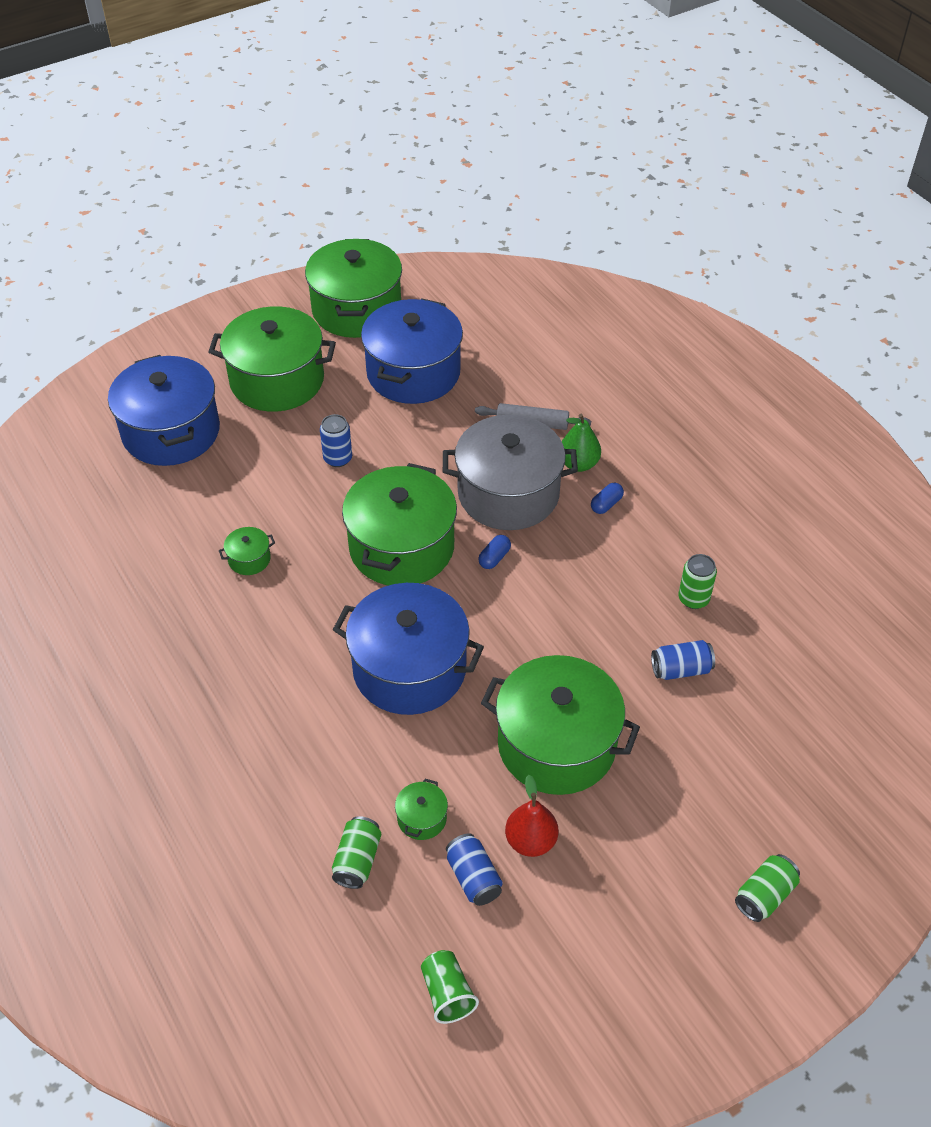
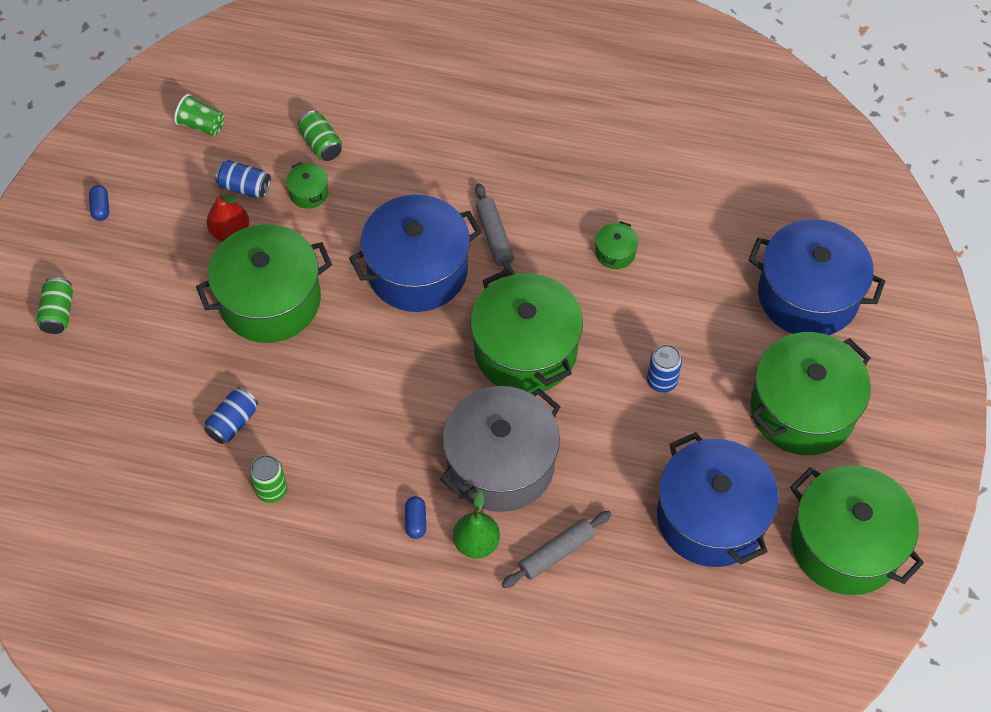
camera: 135 degrees right, 10 degrees up
blue capsule [478,535,511,569] -> blue capsule moved to [89,185,109,221]
none -> grey rolling pin [475,183,515,277]

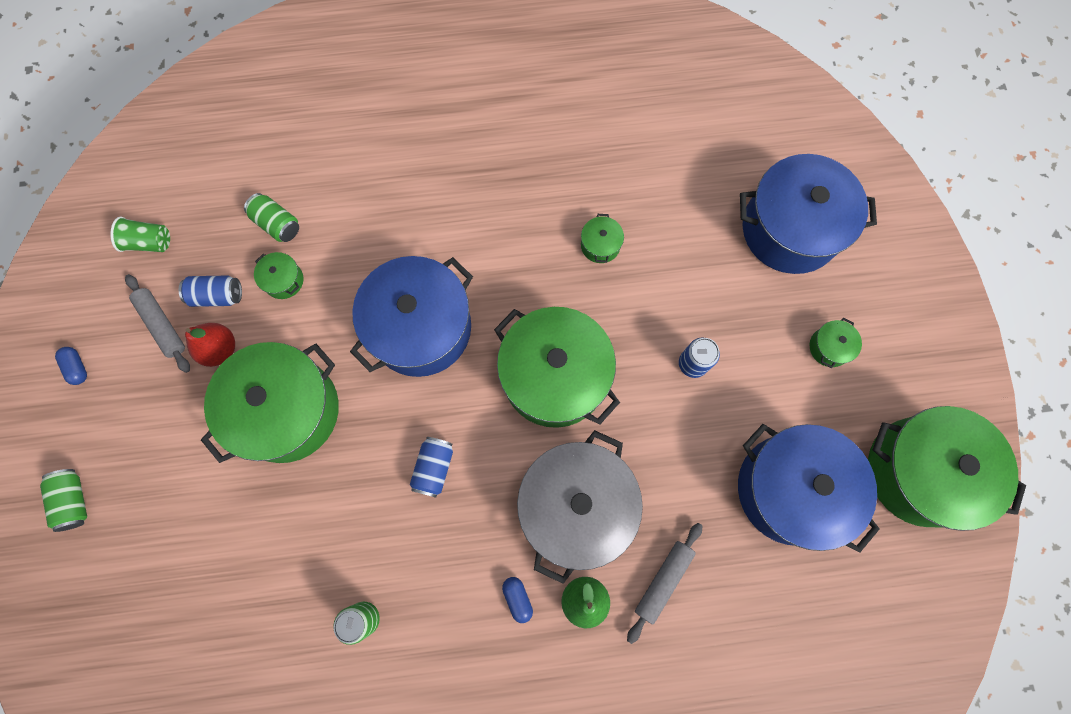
camera: 20 degrees left, 15 degrees up
blue can [204,387,258,444] -> blue can moved to [410,437,453,498]
grey rolling pin [475,183,515,277] -> grey rolling pin moved to [125,274,190,373]
green pot [750,332,871,455] -> green pot [809,318,862,368], size x0.40

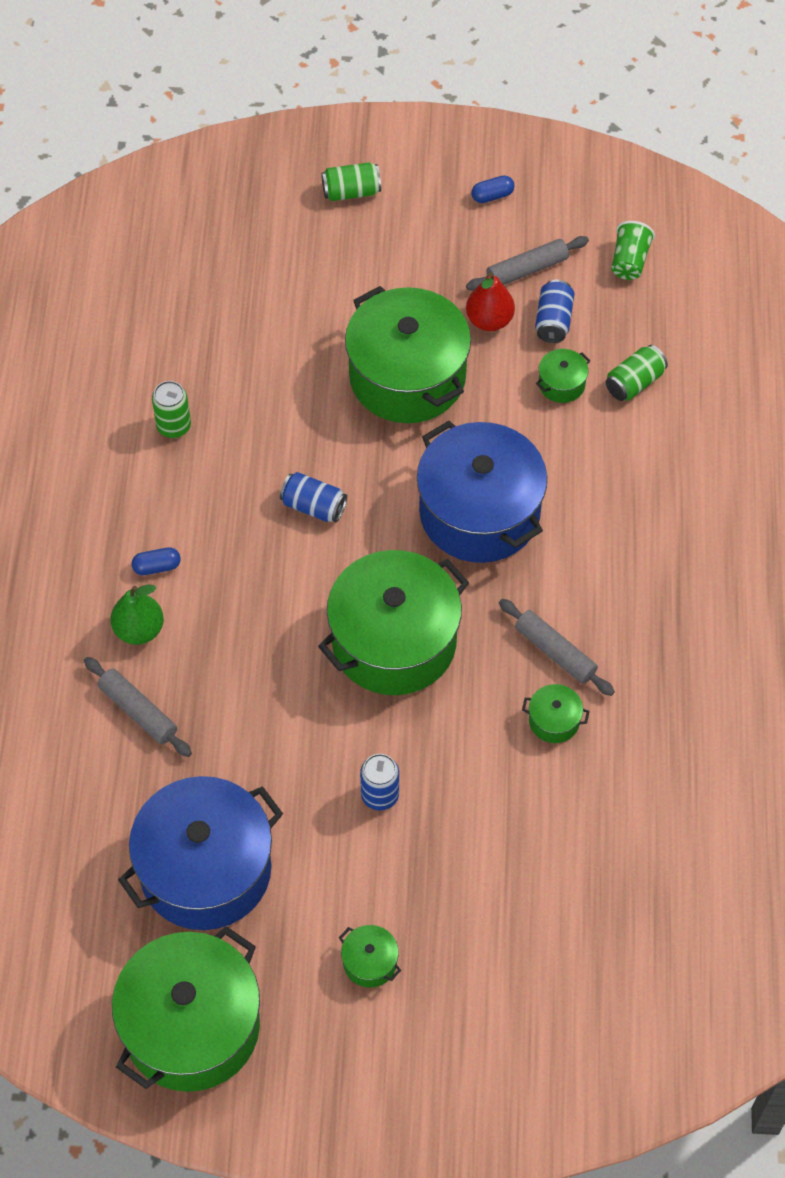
camera: 100 degrees right, 15 degrees down
grey pot [517,430,643,584] -> none
blue pot [740,154,877,274] -> none
none -> grey rolling pin [499,599,615,696]

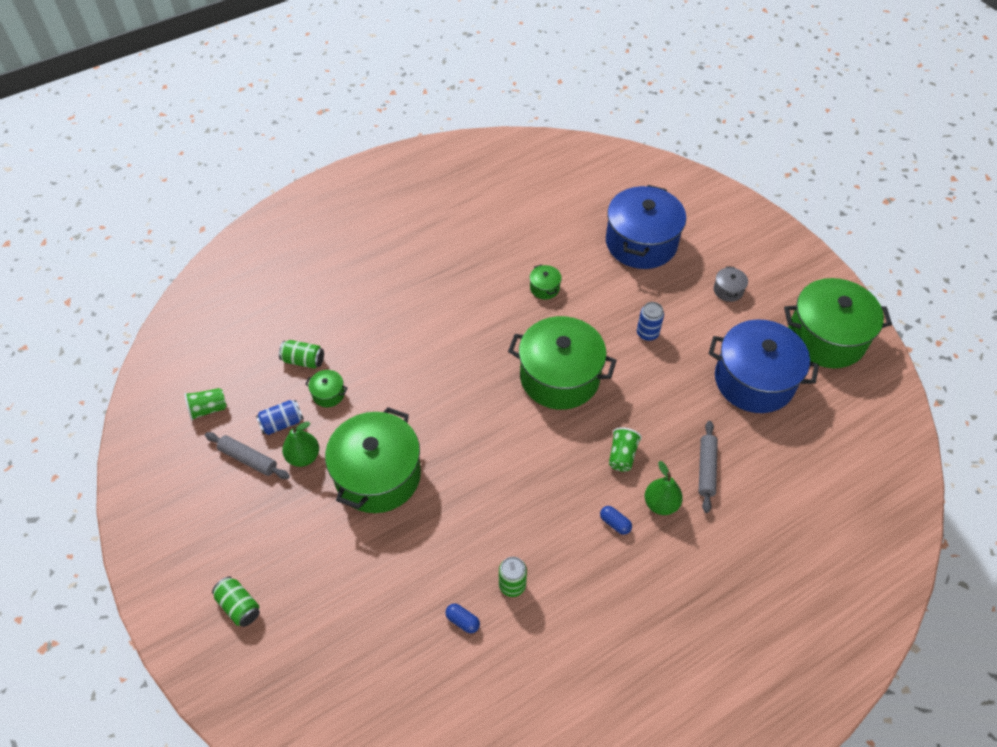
camera: 125 degrees left, 5 degrees down
blue can [280,472,347,522] -> none
green pot [339,925,401,987] -> grey pot [714,266,748,302]
blue pot [417,421,547,563] -> blue pot moved to [606,185,686,269]
red pear [466,272,515,331] -> green pear [282,422,319,467]
blue capsule [471,175,514,203] -> blue capsule moved to [445,604,480,633]
grey rolling pin [499,599,615,696] -> none
none -> green cup [609,427,642,472]

